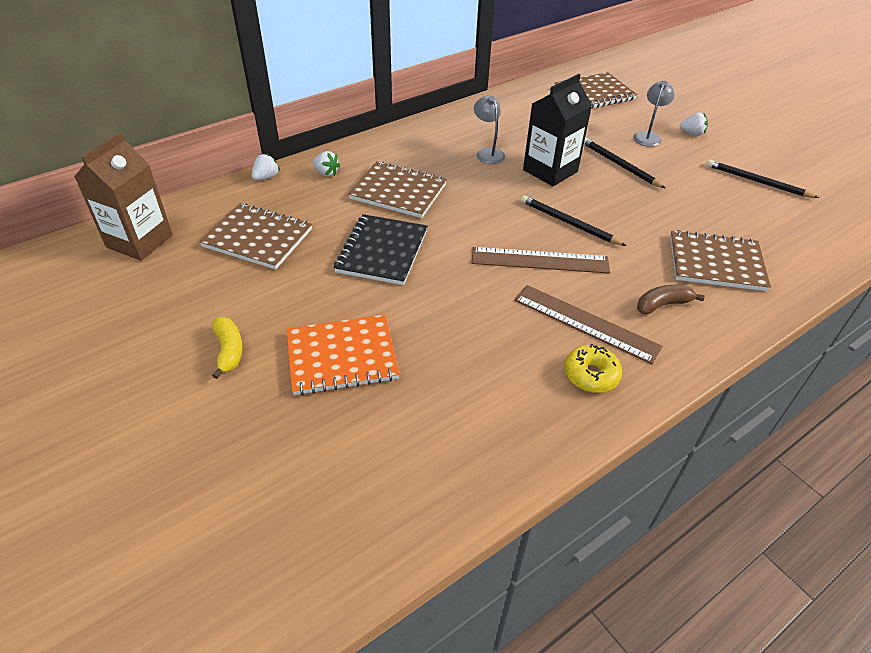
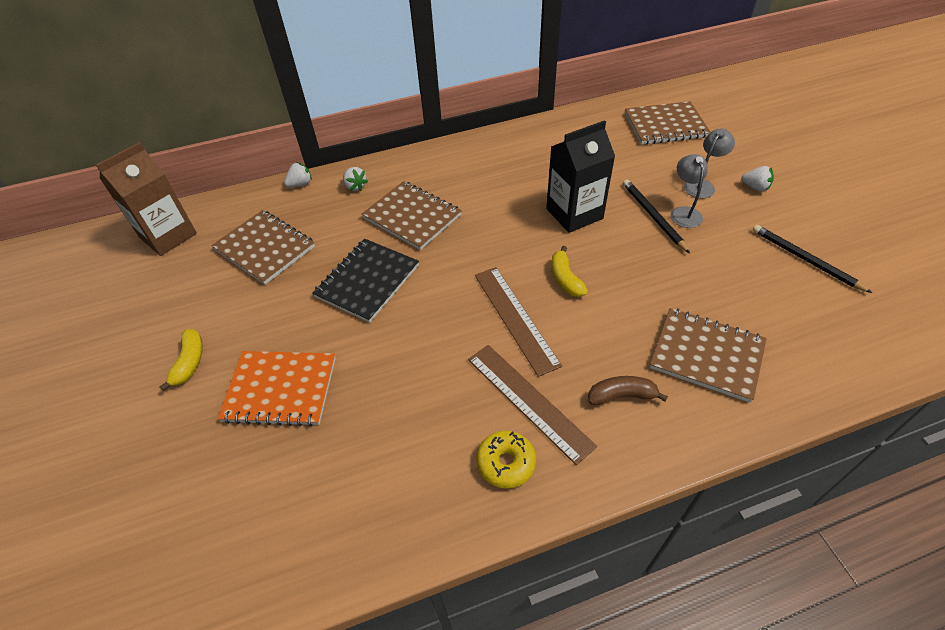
camera: 20 degrees right, 5 degrees up
brown ruler [472,247,610,274] -> brown ruler turned 45 degrees clockwise [475,267,562,377]
grey lamp [474,96,505,164] -> grey lamp moved to [670,154,708,228]
black pencil [521,195,626,246] -> yellow banana [551,246,588,297]

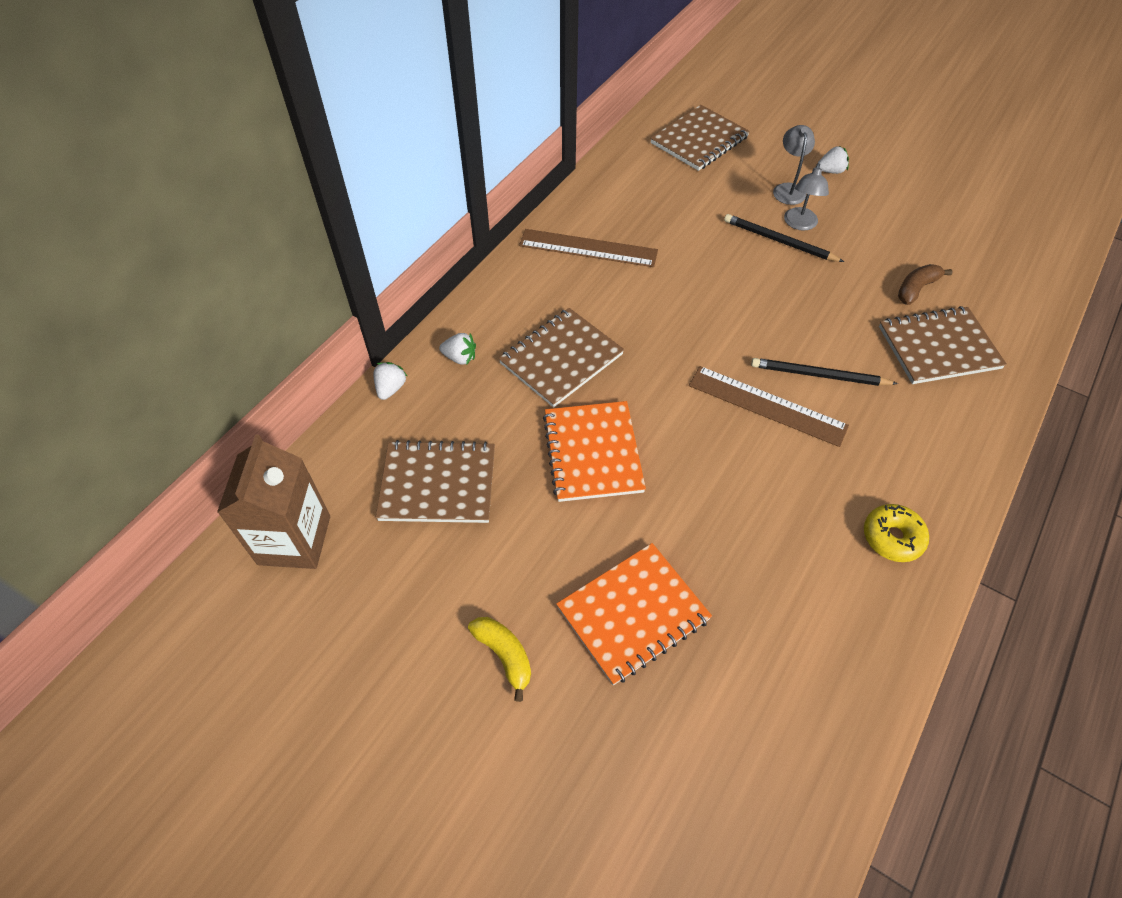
camera: 40 degrees left, 5 degrees up
black notebook [312,239,419,323] -> orange notebook [543,401,646,502]
brown notebook [362,181,462,250] -> brown notebook turned 45 degrees counterclockwise [499,308,624,408]
brown ruler [468,345,597,465] -> brown ruler moved to [519,229,658,267]
black carton [546,120,615,233] -> none
yellow banana [551,246,588,297] -> none
brown banana [588,376,668,405] -> brown banana moved to [898,264,953,305]
grey lamp [670,154,708,228] -> grey lamp turned 120 degrees counterclockwise [784,163,829,231]
black pencil [753,225,872,293] -> black pencil moved to [751,358,898,386]

